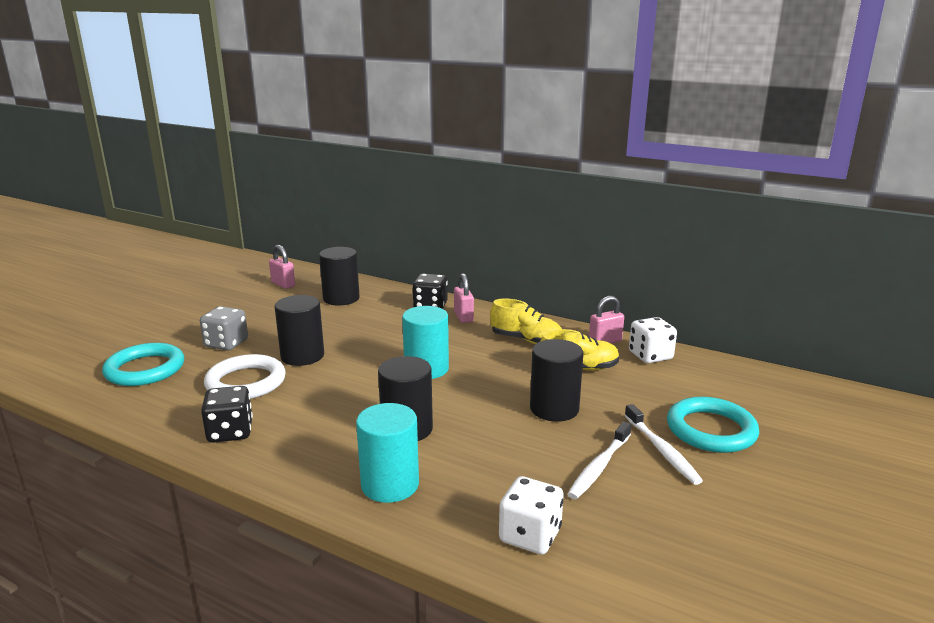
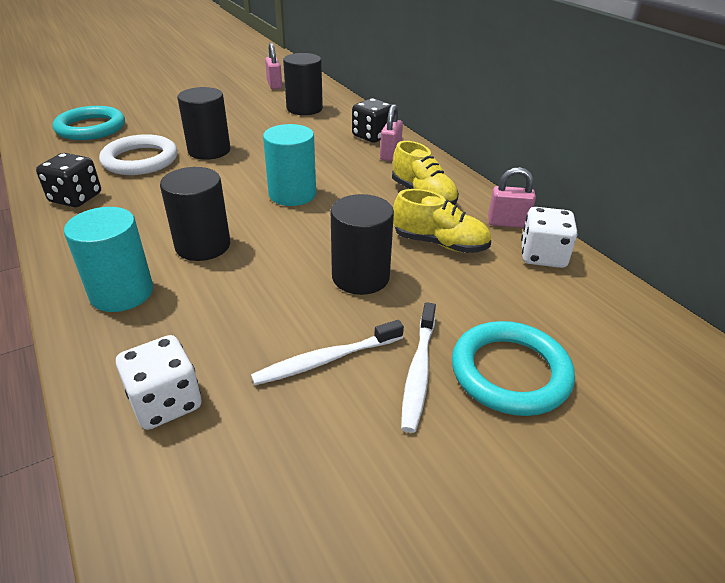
camera: 30 degrees right, 15 degrees up
grey dice [200,306,248,351] -> none

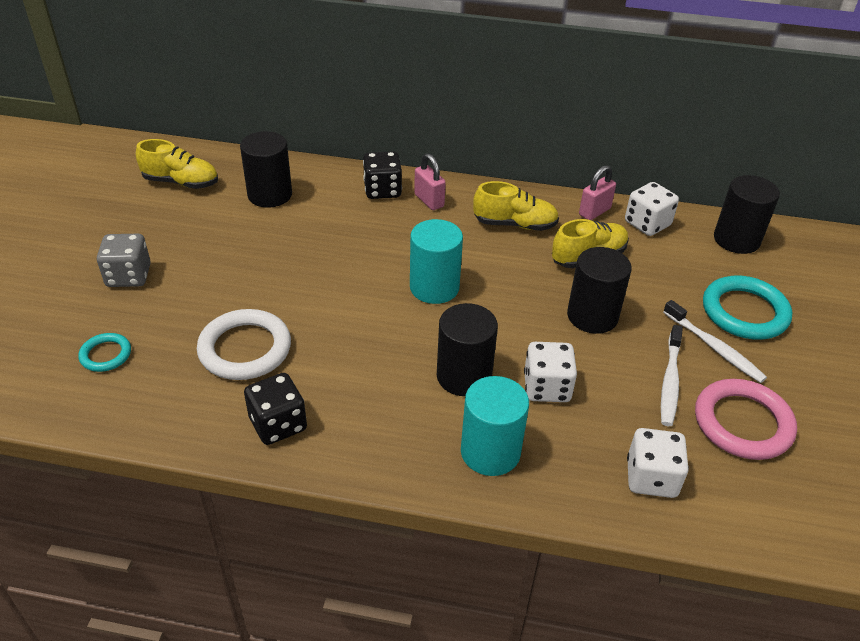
camera: 50 degrees left, 5 degrees up
turquoise ring [53,106,125,140] -> turquoise ring [78,333,131,372], size x0.54
black cylinder [177,87,230,160] -> black cylinder moved to [714,175,780,254]
pink padlock [265,43,282,89] -> yellow shoe [136,139,218,189]
none -> grey dice [97,234,151,287]
none -> white dice [524,342,577,402]
none -> pink ring [695,379,797,460]

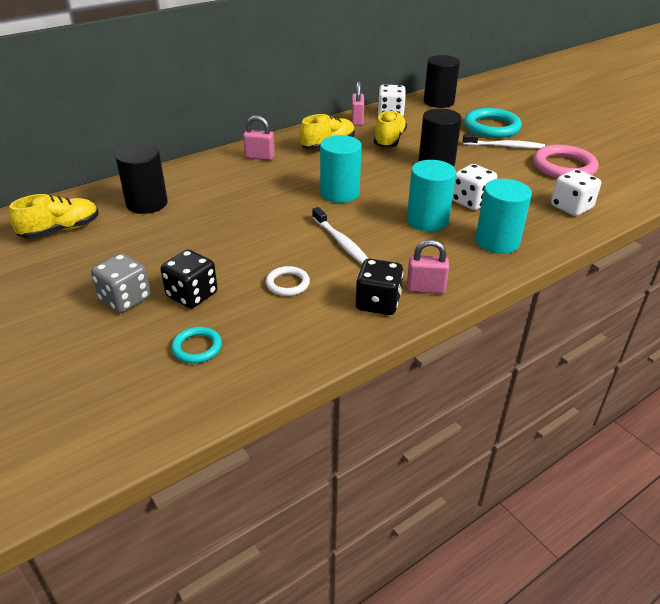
camera: 45 degrees left, 5 degrees down
white ring [197,309,291,380] -> white ring [266,266,310,296], size x0.54
black dice [363,151,402,199] -> black dice moved to [161,250,218,308]
black cylinder [437,303,498,396] -> turquoise cylinder [407,160,456,232]
white toothbrush [661,325,683,426] -> white toothbrush moved to [312,207,369,264]
none -> pink padlock [407,240,449,294]

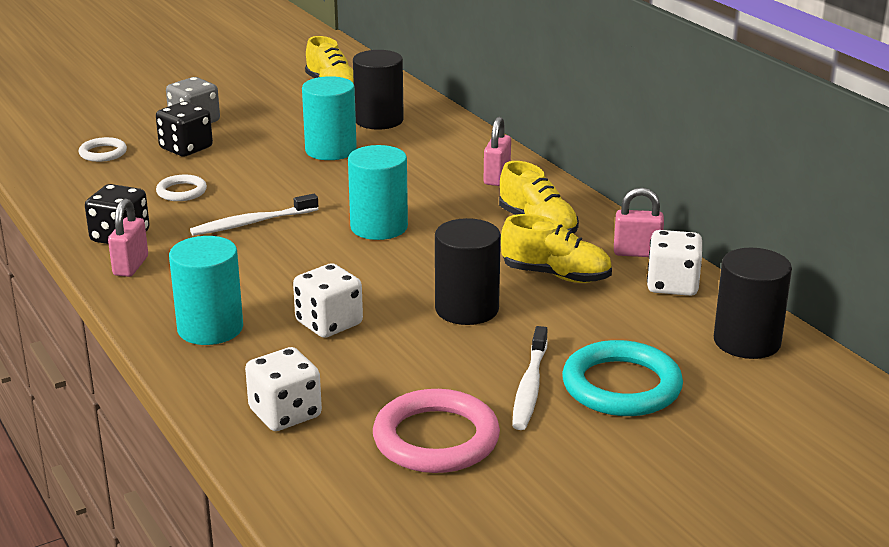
camera: 95 degrees right, 10 degrees down
turquoise ring [171,327,222,363] -> white ring [79,137,127,162]
turquoise cylinder [407,160,456,232] -> turquoise cylinder moved to [302,76,357,160]

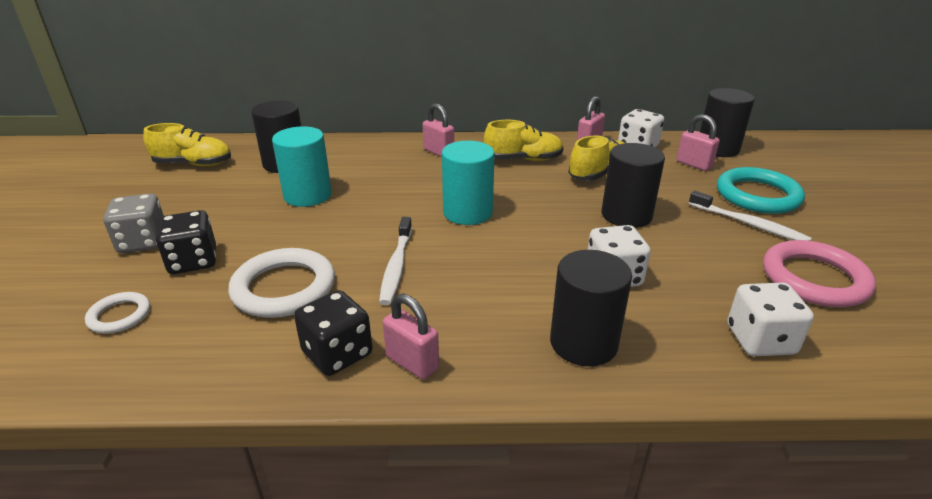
camera: 60 degrees left, 5 degrees up
white ring [156,175,207,201] -> white ring [228,248,335,318], size x1.86
turquoise cylinder [169,236,243,345] -> black cylinder [550,250,632,366]
none -> pink padlock [676,114,720,171]

